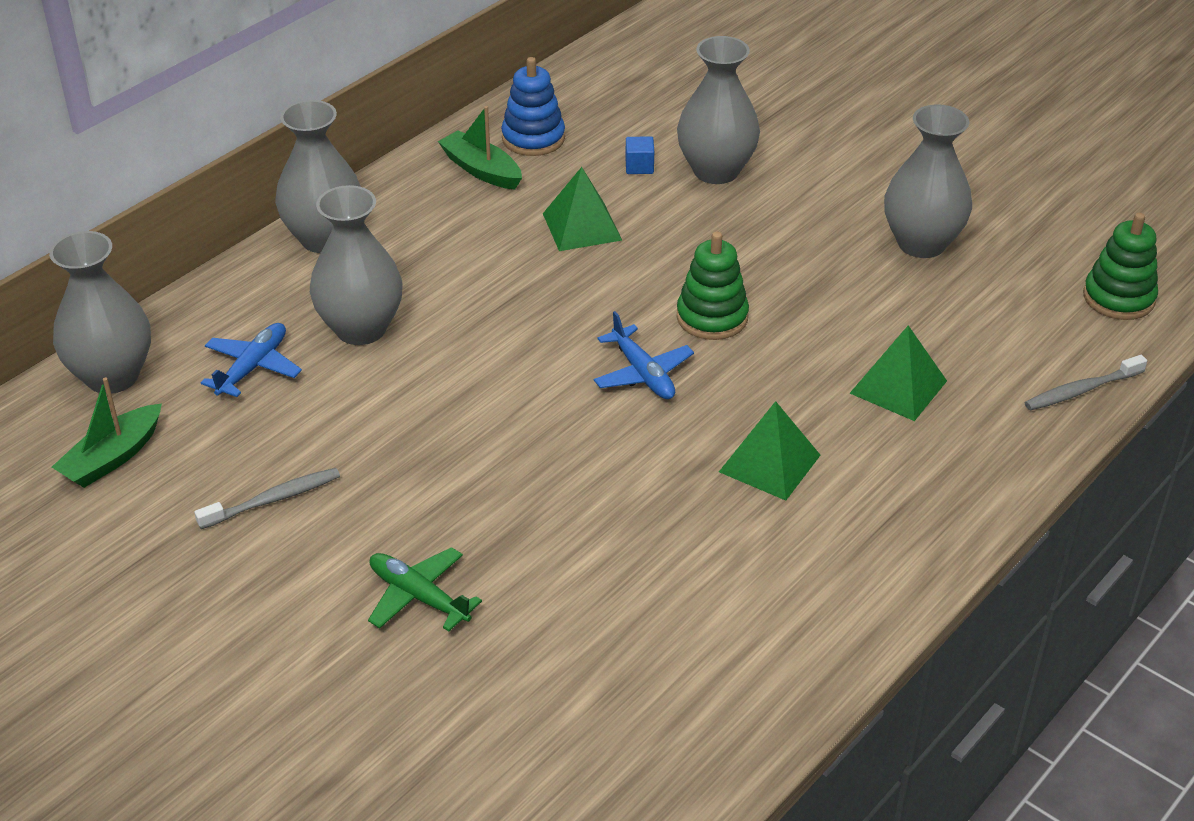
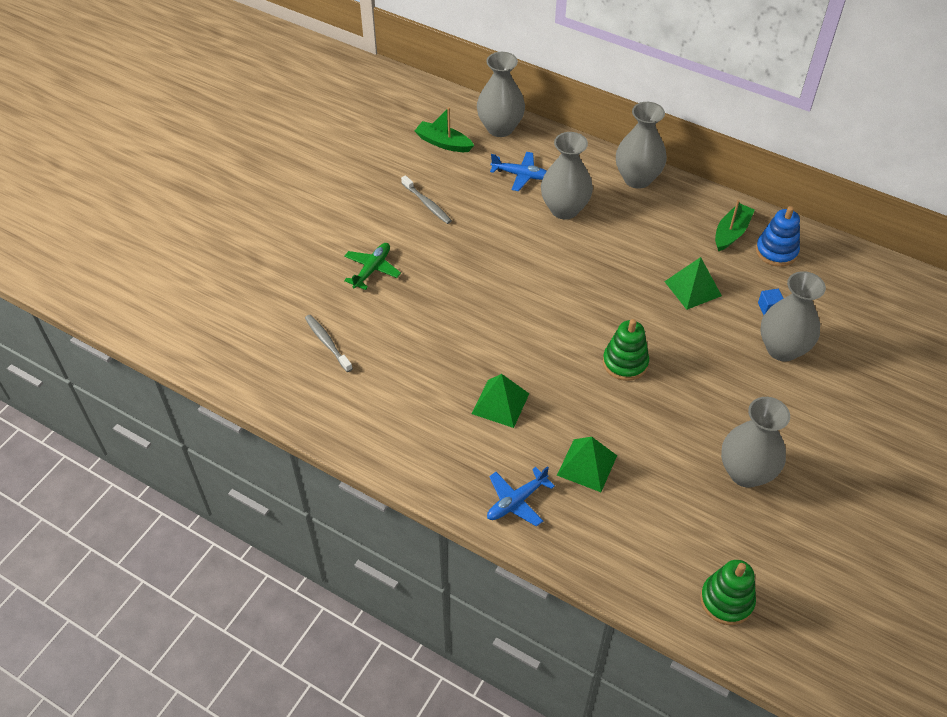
camera: 80 degrees right, 10 degrees up
blue plane [594,311,694,399] -> blue plane moved to [487,466,555,527]
grey toothbrush [1025,355,1147,410] -> grey toothbrush moved to [305,315,353,372]

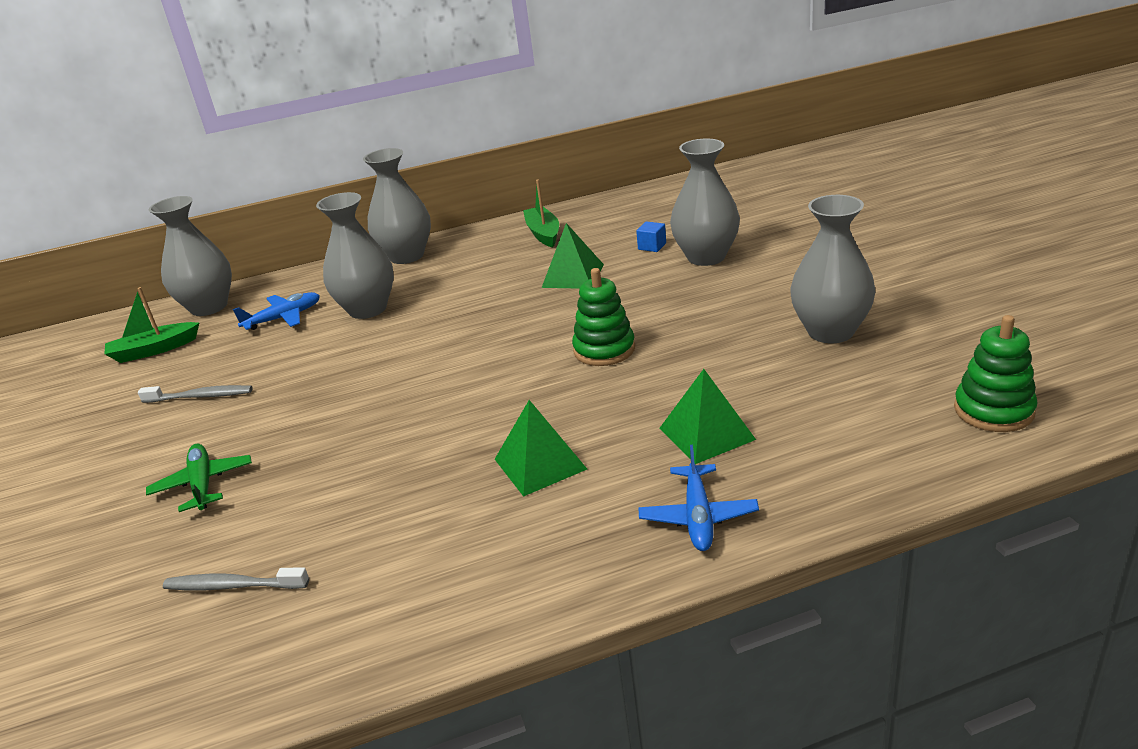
camera: 45 degrees left, 20 degrees down
blue stacking toy [756,206,800,267] -> none

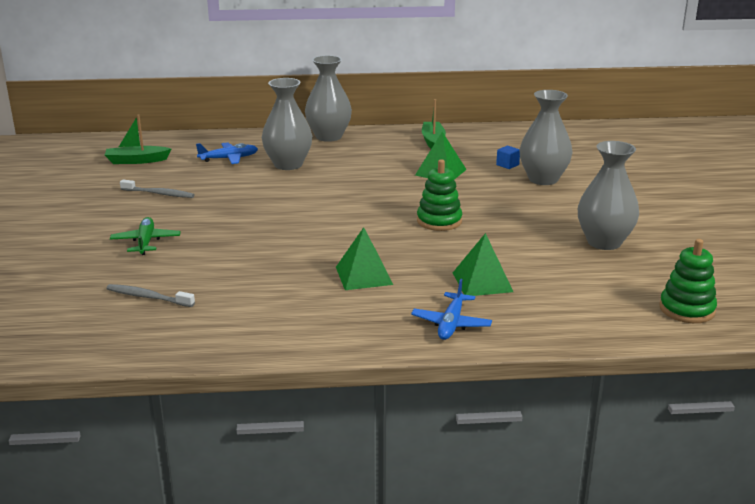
camera: 10 degrees right, 5 degrees down
grey vase [149,196,232,316] -> none

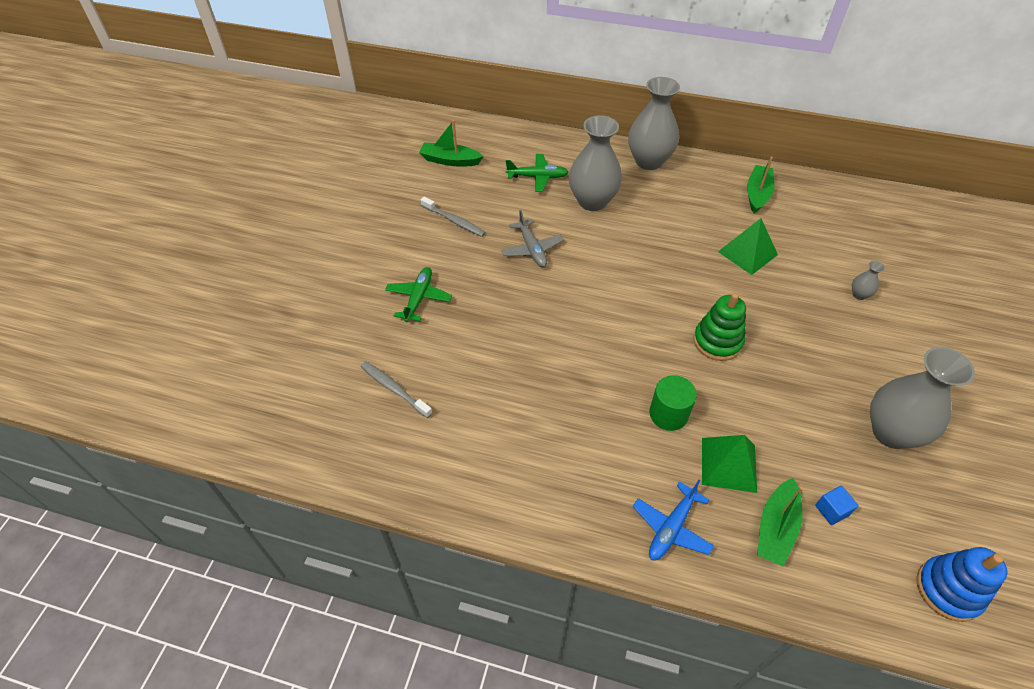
camera: 20 degrees right, 25 degrees up
blue plane [196,142,258,164] -> green plane [506,154,569,192]
green pyramid [336,227,393,290] -> none
blue cube [496,146,520,169] -> blue cube moved to [815,486,859,525]
grey vase [519,90,573,185] -> grey vase [852,261,885,300], size x0.42
green stacking toy [660,239,717,323] -> blue stacking toy [916,547,1007,622]
none -> grey plane [501,210,564,267]
none -> green cylinder [649,375,697,431]
none -> green boat [757,478,804,566]

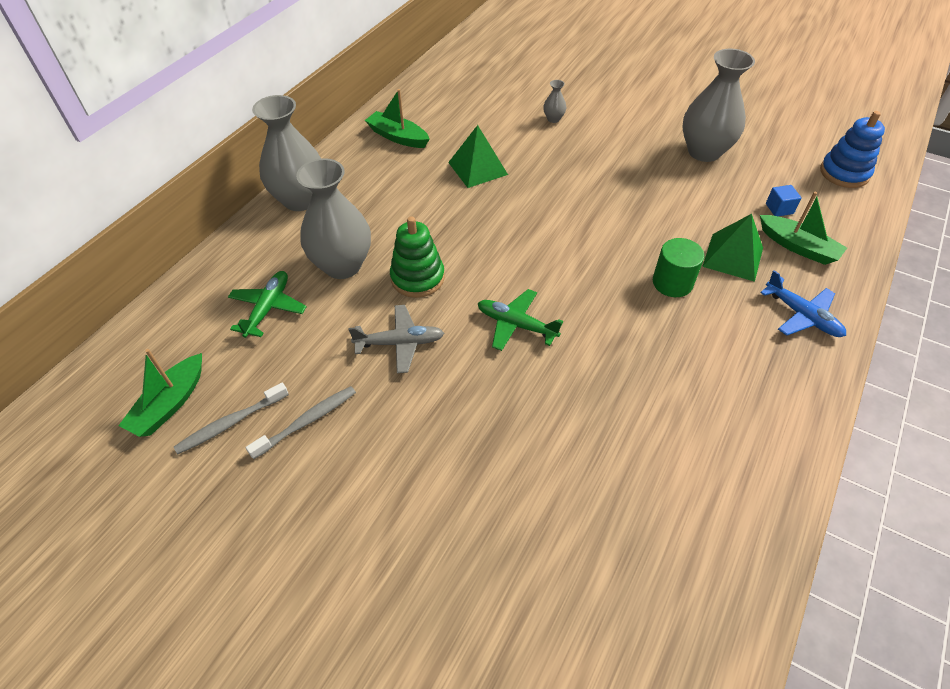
camera: 75 degrees left, 0 degrees up
grey toothbrush [361,361,433,418] -> grey toothbrush moved to [174,382,289,454]
green plane [385,267,452,322] -> green plane moved to [478,289,563,351]
green stacking toy [694,293,746,361] -> green stacking toy moved to [390,216,445,298]

